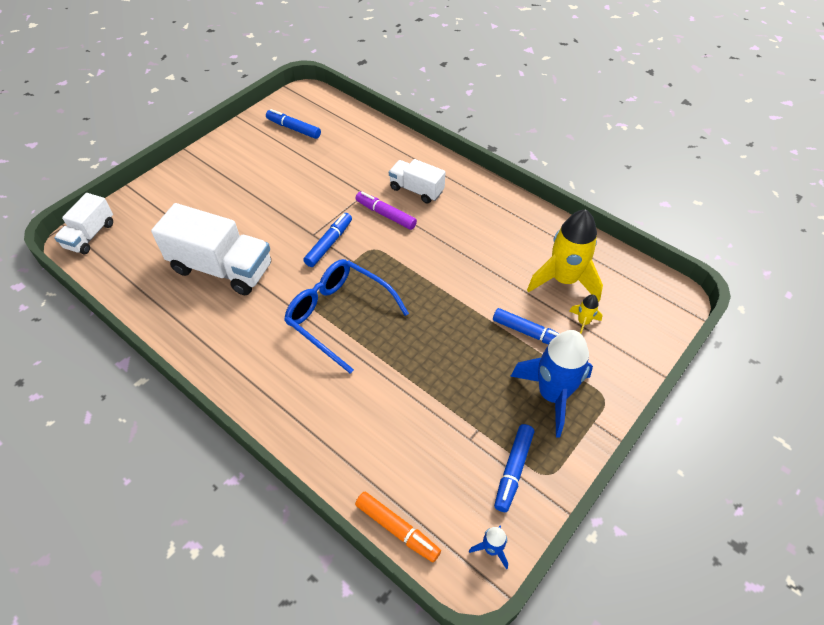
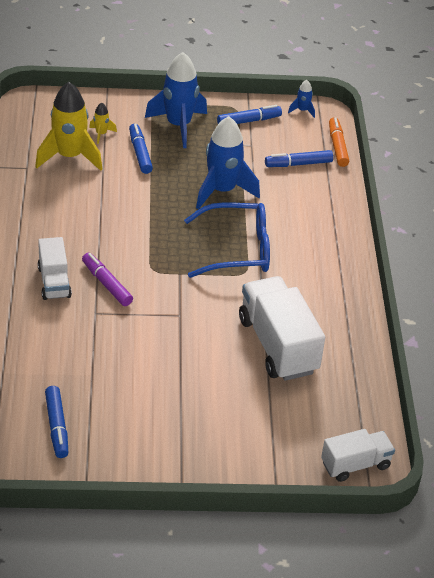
camera: 135 degrees left, 10 degrees down
blue glasses [284,259,409,374] -> blue glasses turned 90 degrees counterclockwise [184,202,270,278]
blue marker [303,213,352,267] -> blue marker moved to [265,150,333,167]
purple marker [355,191,417,230] -> purple marker turned 150 degrees clockwise [82,253,133,306]
none -> blue rocket [196,116,260,209]

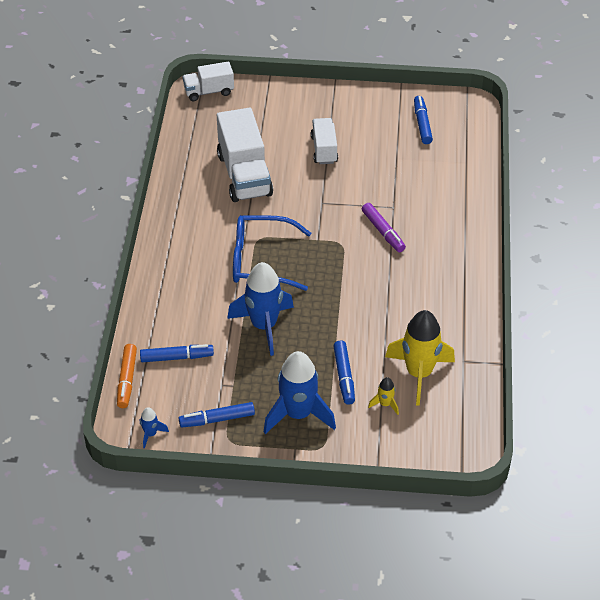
camera: 170 degrees left, 5 degrees up
white truck [37,237,72,300] -> white truck moved to [311,118,338,164]

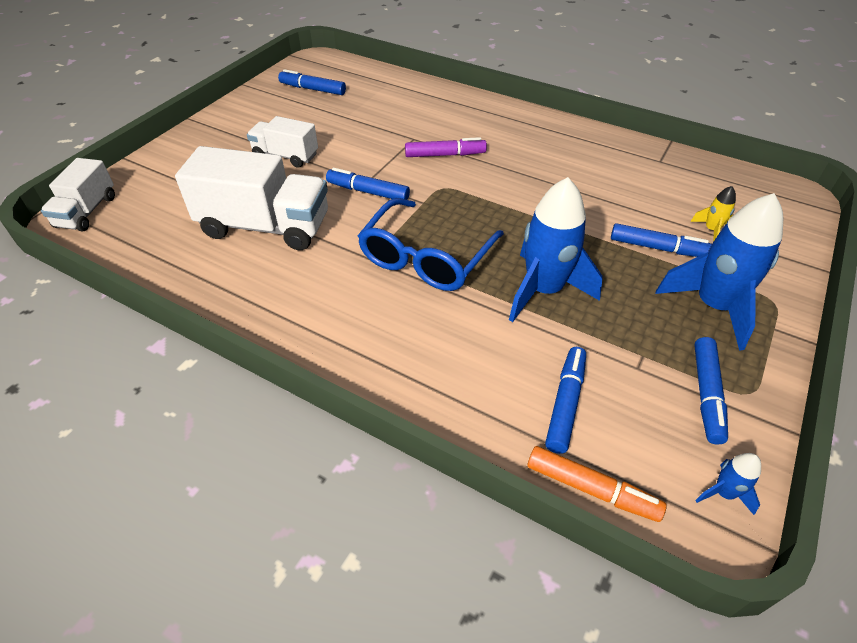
camera: 65 degrees left, 0 degrees up
yellow rocket [385,310,455,406] -> none
none -> blue marker [326,168,410,200]

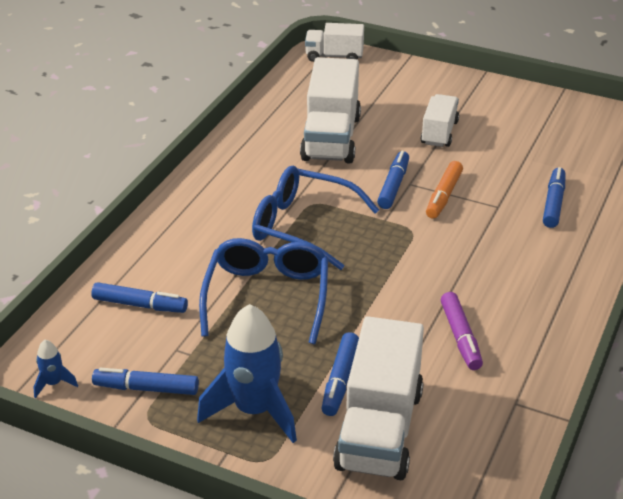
camera: 85 degrees right, 10 degrees down
blue marker [278,69,346,95] -> blue marker moved to [543,167,565,228]
purple marker [405,137,487,157] -> purple marker moved to [441,292,483,370]
blue rocket [509,177,603,322] -> blue glasses [199,238,328,344]
orange marker [527,446,667,522] -> orange marker moved to [426,161,463,219]
yellow rocket [690,186,736,242] -> white truck [333,316,424,480]

